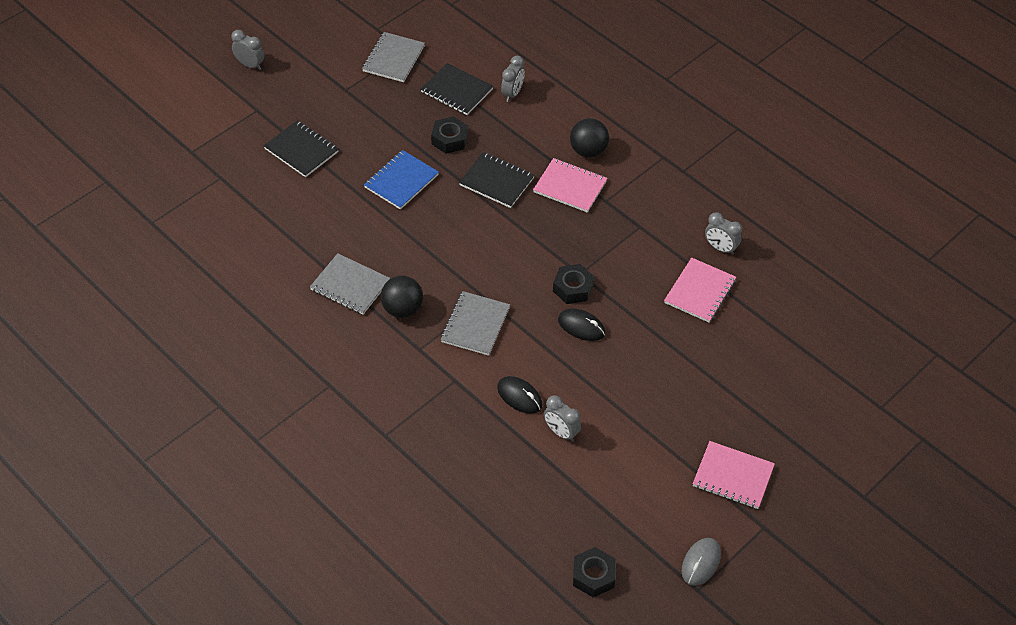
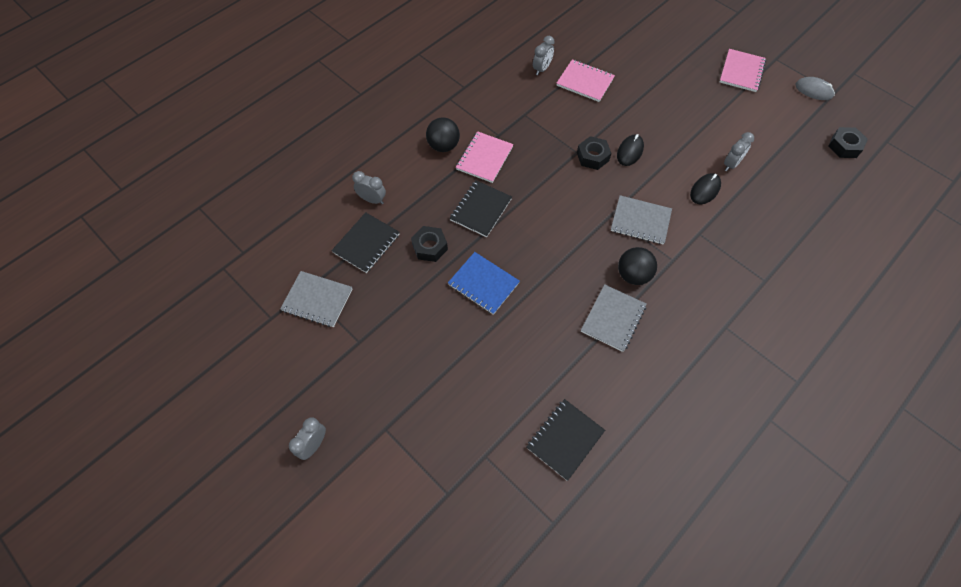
camera: 90 degrees left, 10 degrees up
black notebook [264,121,339,177] -> black notebook moved to [527,399,605,481]

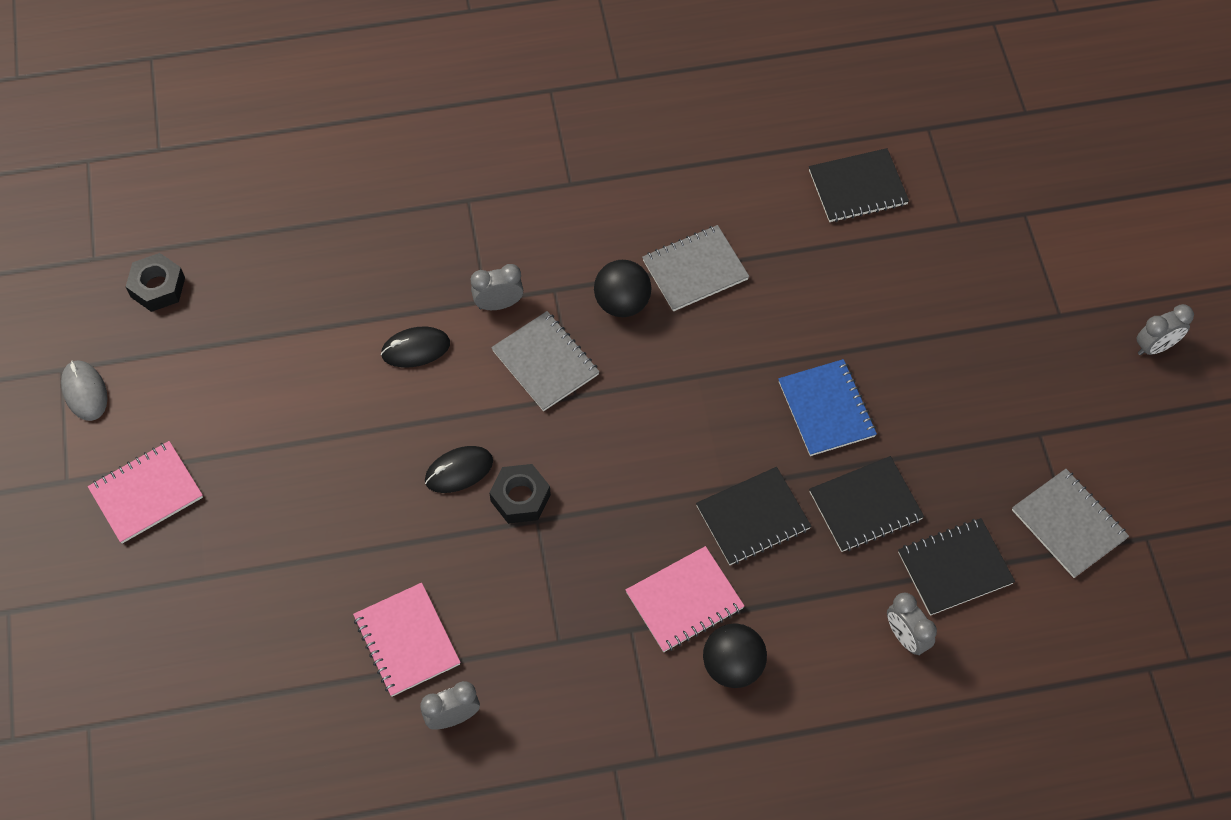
camera: 145 degrees left, 0 degrees up
black nut [411,226,448,262] -> black notebook [809,456,924,552]
grey clock [724,132,754,171] -> grey clock moved to [471,264,523,310]

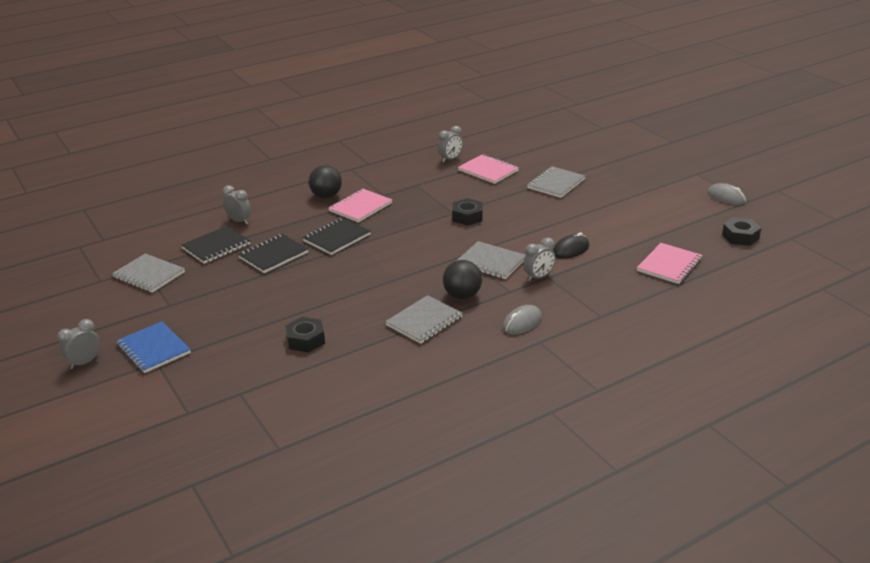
camera: 160 degrees right, 30 degrees down
pink notebook [88,441,203,544] -> pink notebook moved to [637,243,703,284]
black mouse [425,446,493,493] -> none
blue notebook [778,359,877,456] -> blue notebook moved to [116,322,191,373]
black notebook [809,148,909,222] -> none
none -> black nut [285,317,325,353]
none -> grey mouse [503,305,542,335]
none -> grey notebook [527,166,585,198]

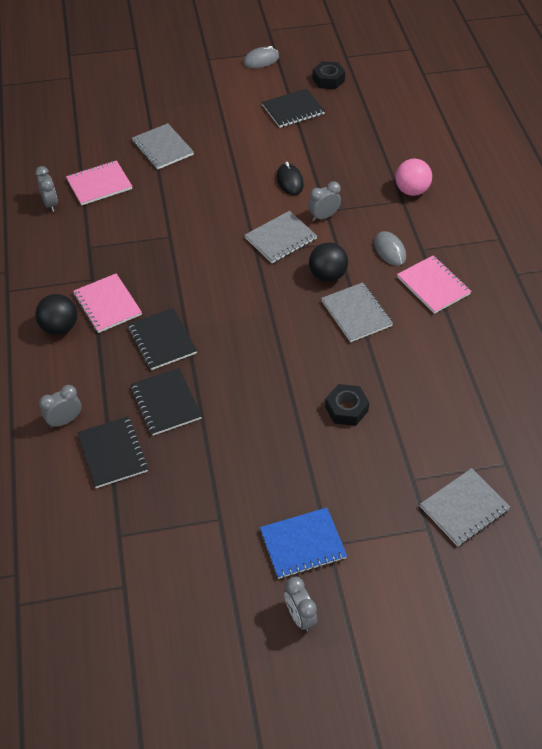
camera: 70 degrees left, 20 degrees up
grey notebook [112,253,185,293] -> grey notebook moved to [420,468,510,546]
black nut [452,198,483,226] -> none
grey clock [523,237,556,281] -> grey clock turned 105 degrees counterclockwise [308,181,341,221]
pink notebook [637,243,703,284] -> pink notebook moved to [397,255,472,314]
none -> black notebook [262,88,325,128]
none -> pink ball [395,158,432,196]

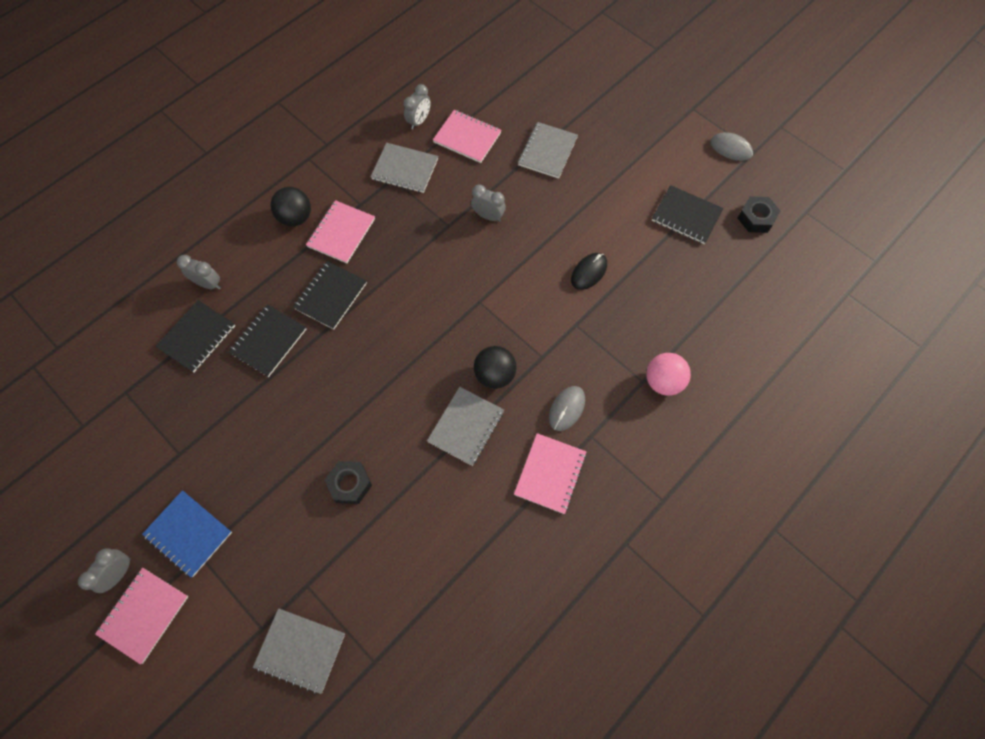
camera: 55 degrees right, 15 degrees up
grey notebook [245,211,317,263] -> grey notebook moved to [371,143,438,193]
grey clock [308,181,341,221] -> grey clock moved to [471,184,506,222]
none -> pink notebook [95,568,188,665]

